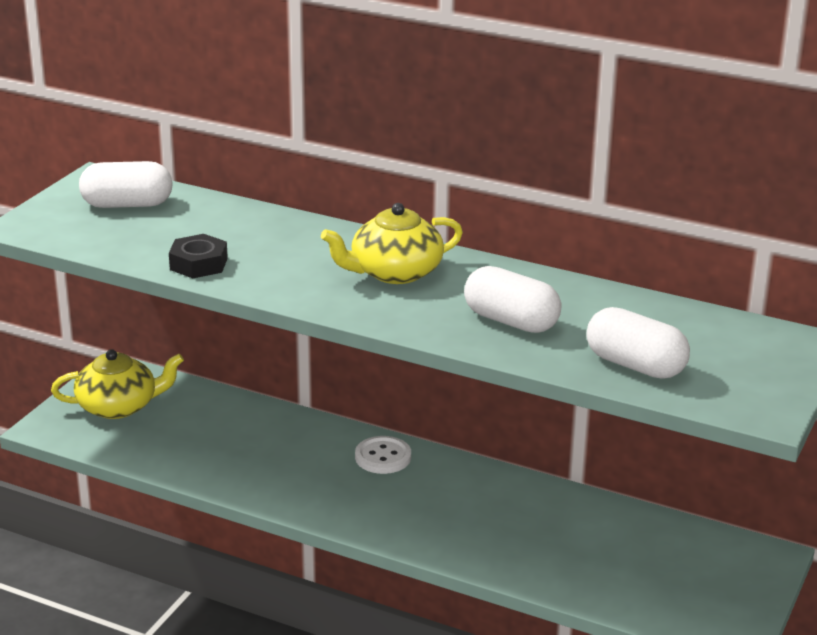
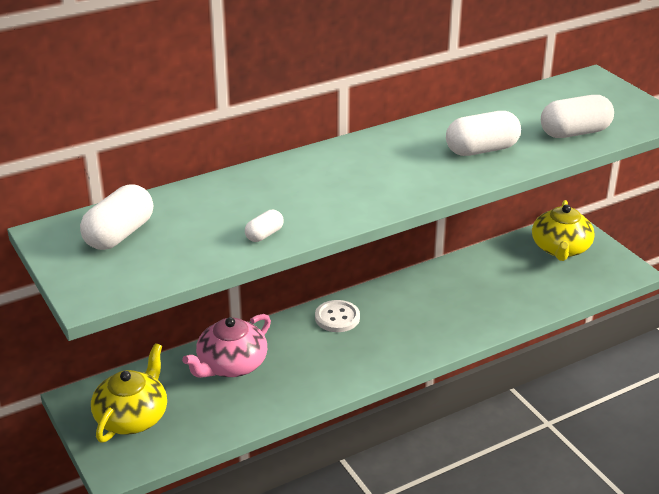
camera: 55 degrees left, 5 degrees up
black nut [169,234,228,278] -> white capsule [245,210,284,242]
yellow teapot [321,203,463,284] -> yellow teapot moved to [532,200,595,261]
none -> pink teapot [182,314,271,378]

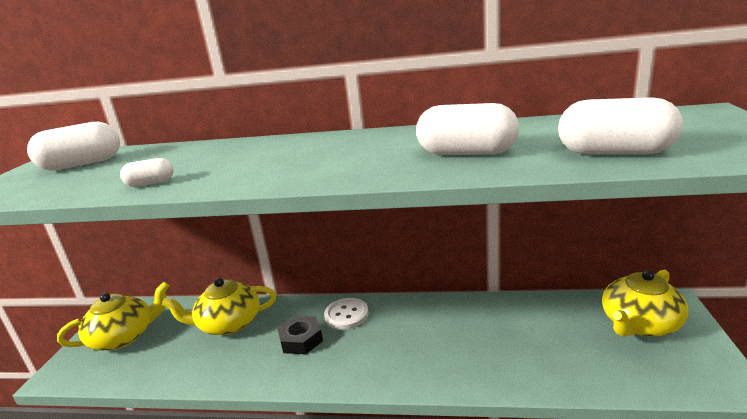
camera: 40 degrees right, 10 degrees down
pink teapot [182,314,271,378] -> yellow teapot [162,278,276,335]
none -> black nut [277,315,323,354]

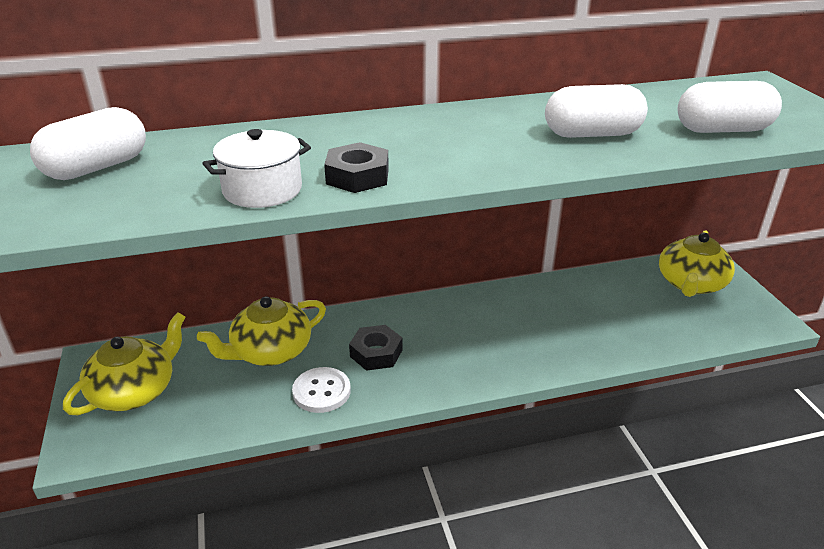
camera: 25 degrees left, 10 degrees up
white capsule [120,158,174,187] -> white pot [202,129,311,208]
white button [324,298,369,330] -> white button moved to [292,367,351,413]
none -> black nut [324,142,389,193]

